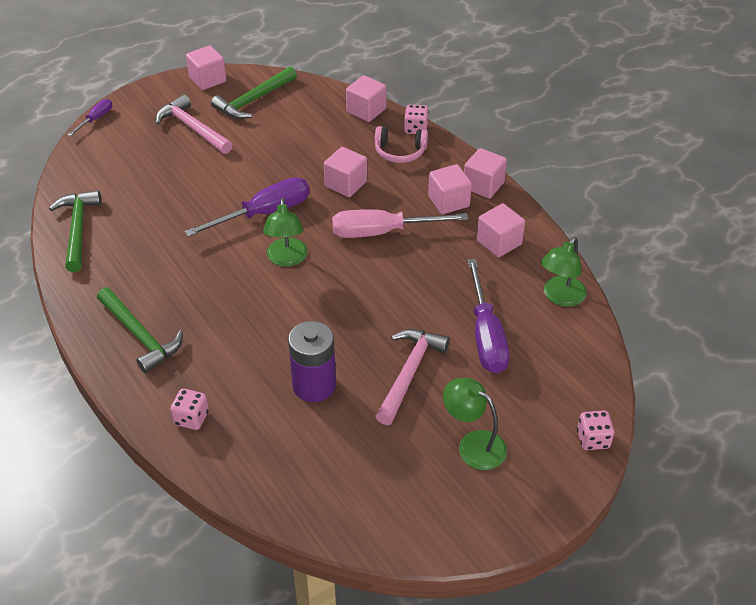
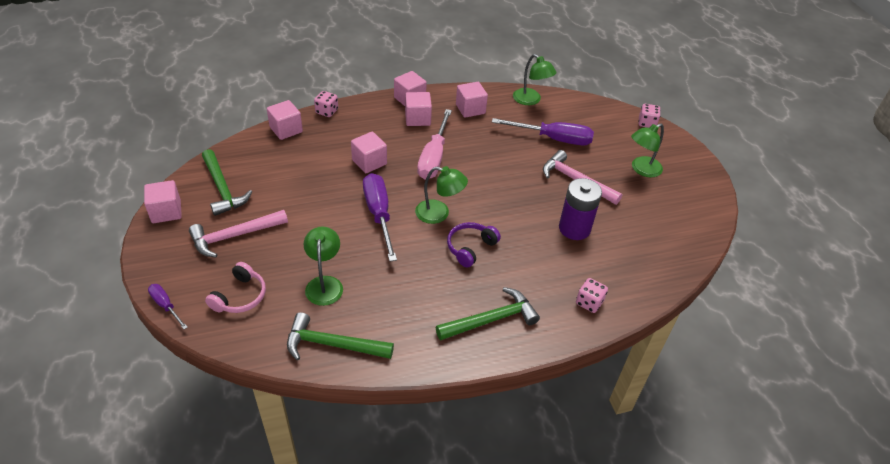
camera: 75 degrees left, 0 degrees up
pink headphones [375,126,428,163] -> pink headphones moved to [205,262,266,313]
none -> green lamp [304,226,343,306]
none -> purple headphones [447,222,501,268]

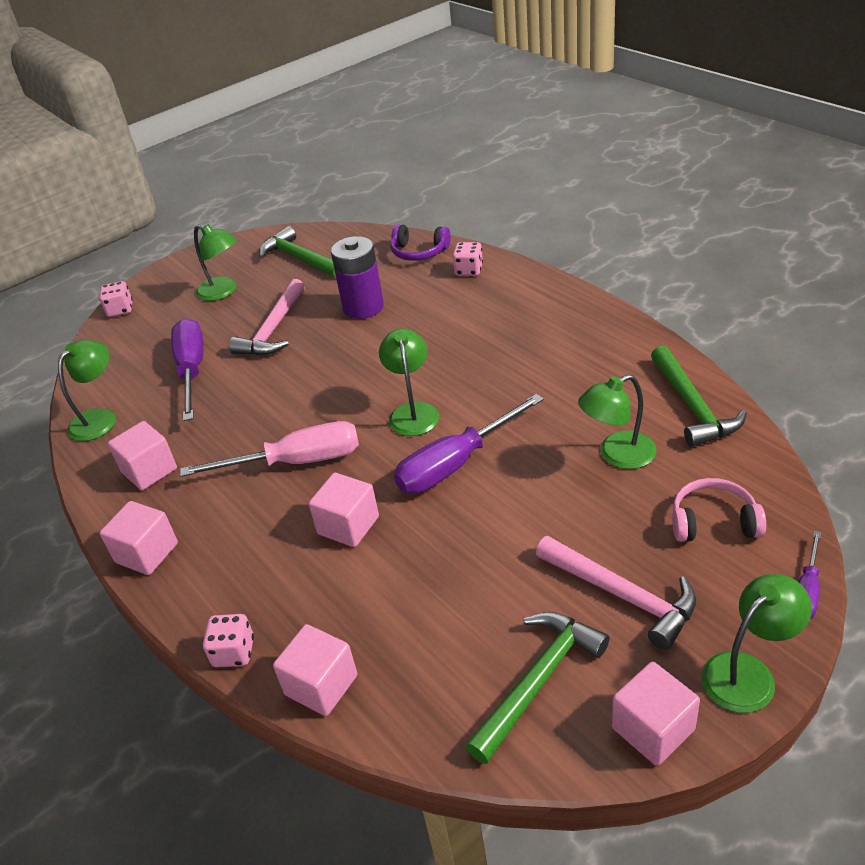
camera: 105 degrees left, 5 degrees down
pink cube [405,92,432,126] -> none
green hammer [436,287,540,340] -> green hammer moved to [259,226,336,278]
purple headphones [447,222,501,268] -> purple headphones moved to [390,224,451,261]
none -> green lamp [701,574,812,713]

